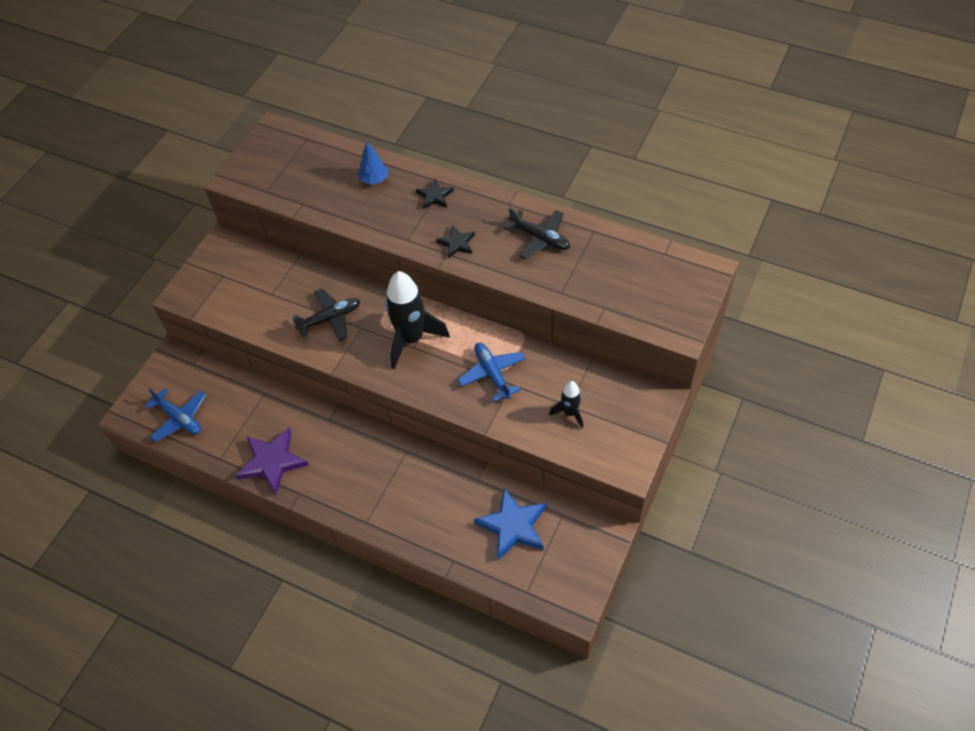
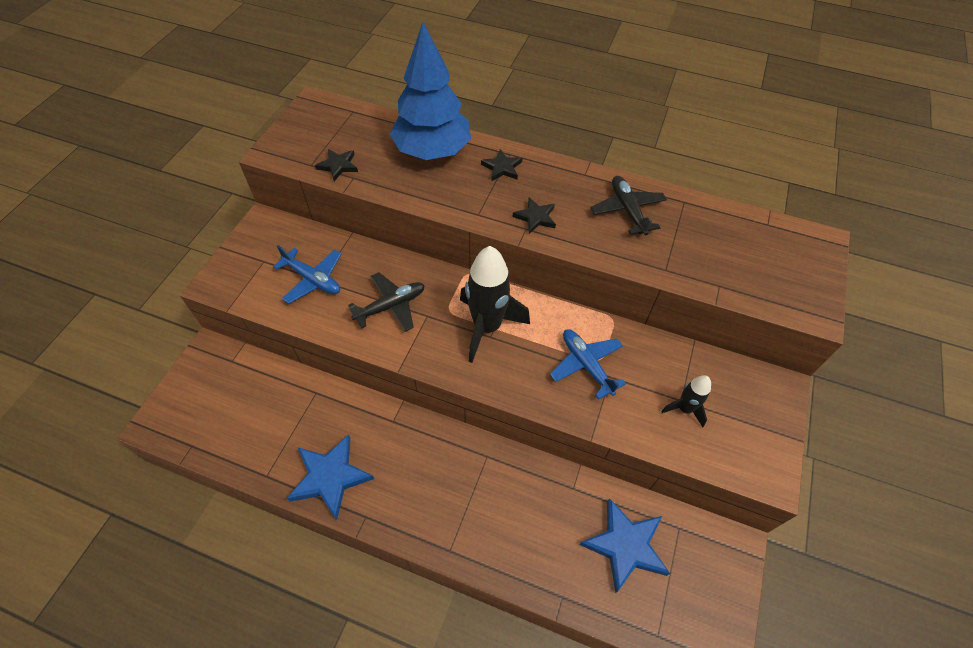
camera: 10 degrees left, 0 degrees up
blue plane [145,388,206,442] -> blue plane moved to [273,245,341,304]
purple star [236,428,309,495] -> blue star [287,434,374,520]
blue tree [358,142,388,185] -> blue tree [390,22,471,160], size x2.32
black plane [504,207,570,259] -> black plane turned 135 degrees counterclockwise [591,176,667,236]
none -> black star [315,149,358,181]

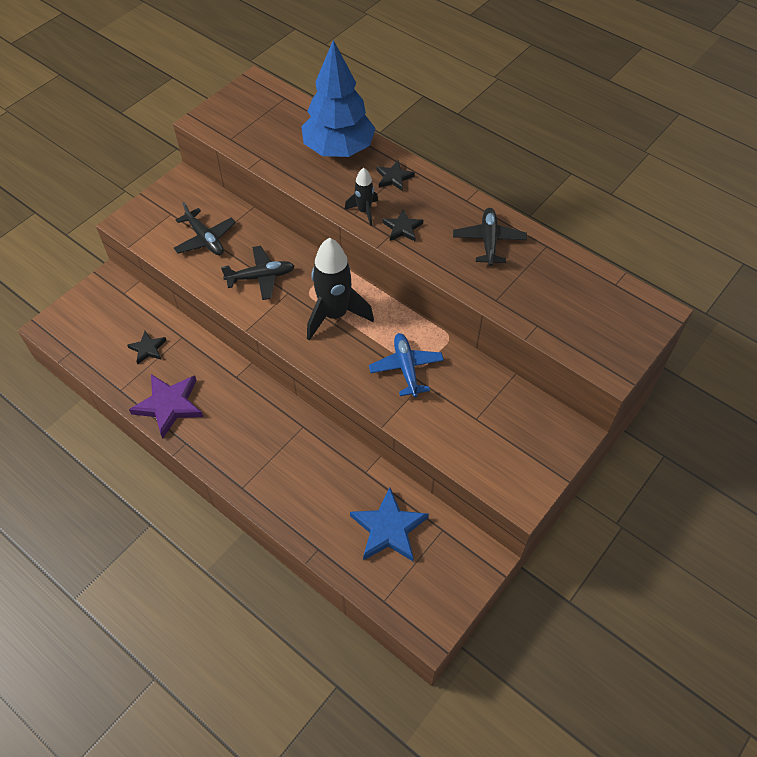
camera: 20 degrees right, 0 degrees up
blue plane [273,245,341,304] -> black plane [173,202,236,255]
blue star [287,434,374,520] -> purple star [129,374,203,438]
black star [315,149,358,181] -> black star moved to [127,331,166,364]
black rocket [661,375,711,427] -> black rocket moved to [344,168,378,226]

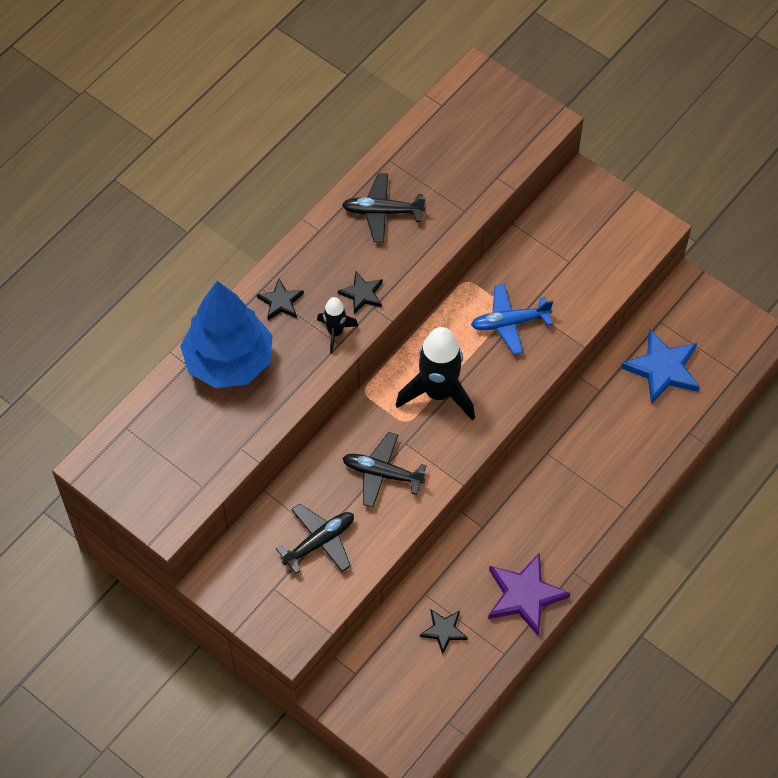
camera: 90 degrees left, 5 degrees up
black plane [221,246,294,300] -> black plane turned 60 degrees counterclockwise [342,432,427,508]

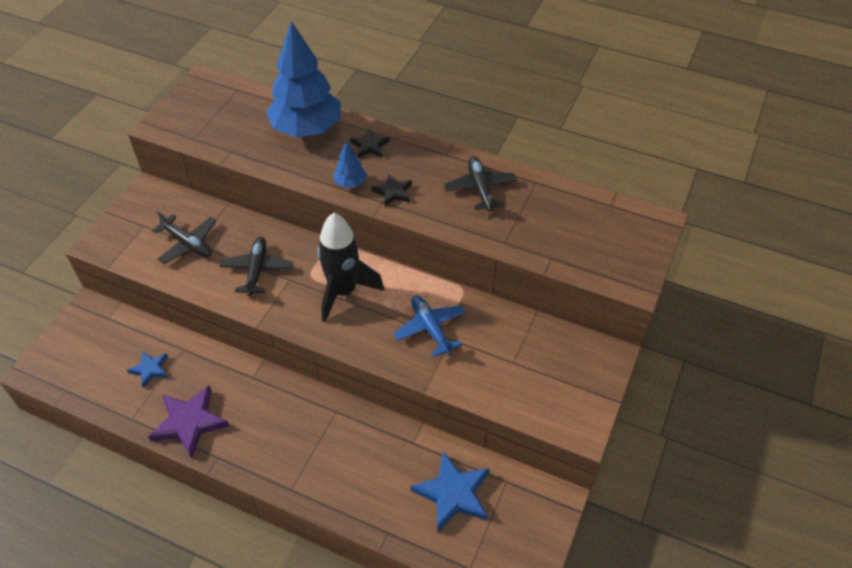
camera: 75 degrees right, 10 degrees down
black rocket [317,297,358,353] -> blue tree [333,141,367,188]
black star [420,609,468,655] -> blue star [127,351,168,388]

